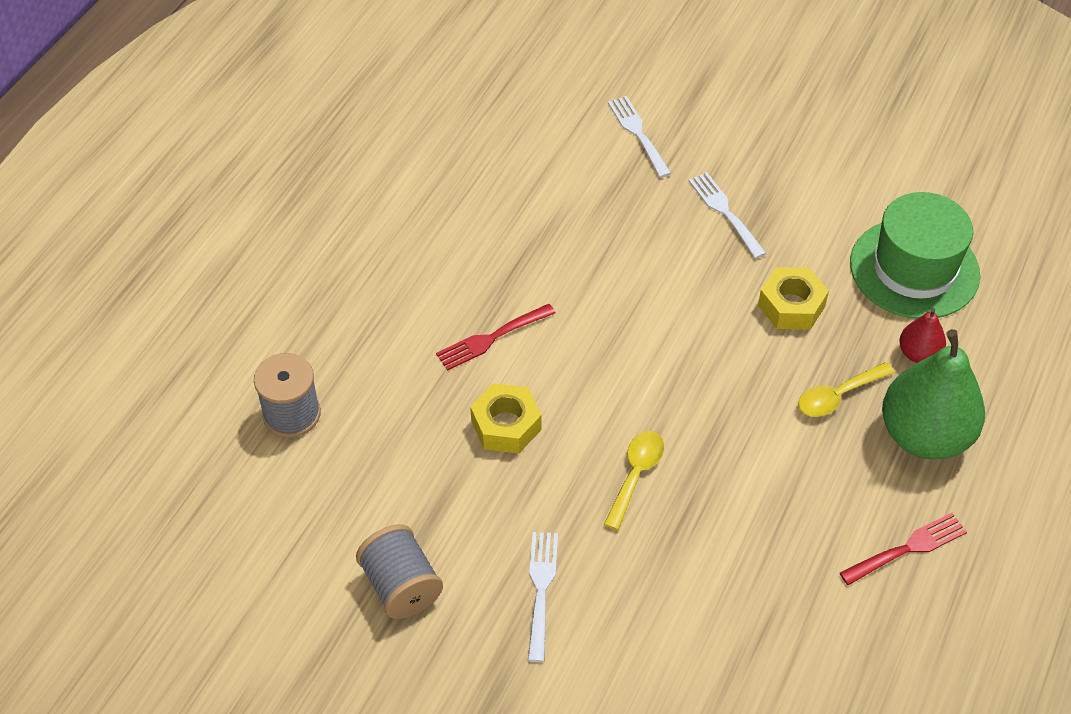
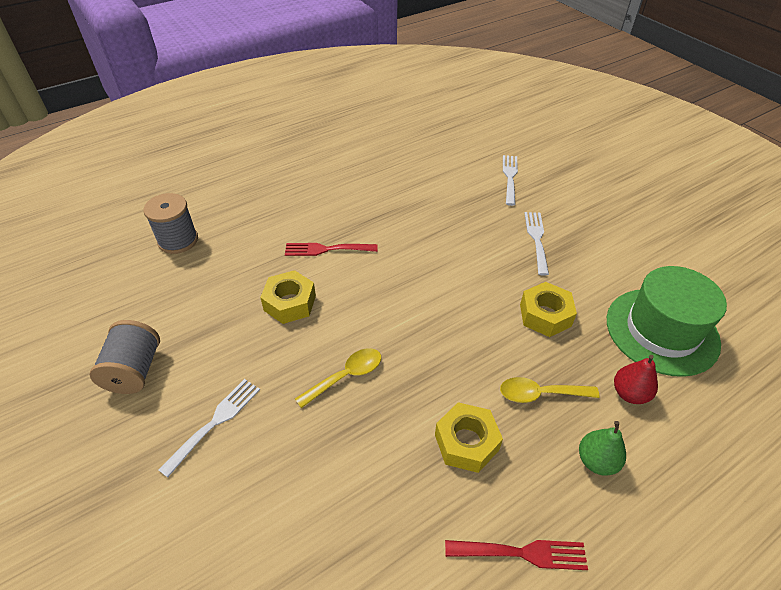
camera: 30 degrees right, 5 degrees down
green pear [882,329,985,460] -> green pear [579,421,626,476], size x0.48
none -> yellow nut [435,402,503,473]

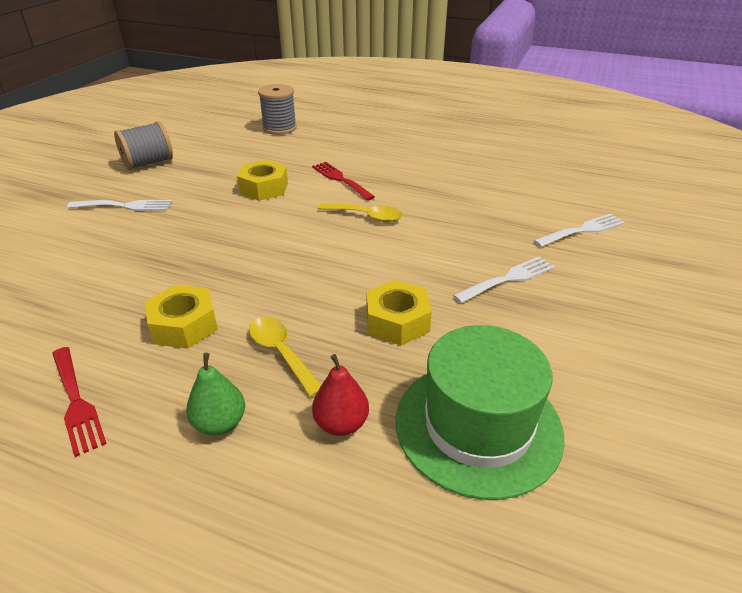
camera: 55 degrees right, 10 degrees down
yellow spoon [295,348,381,408] -> yellow spoon moved to [318,203,403,222]

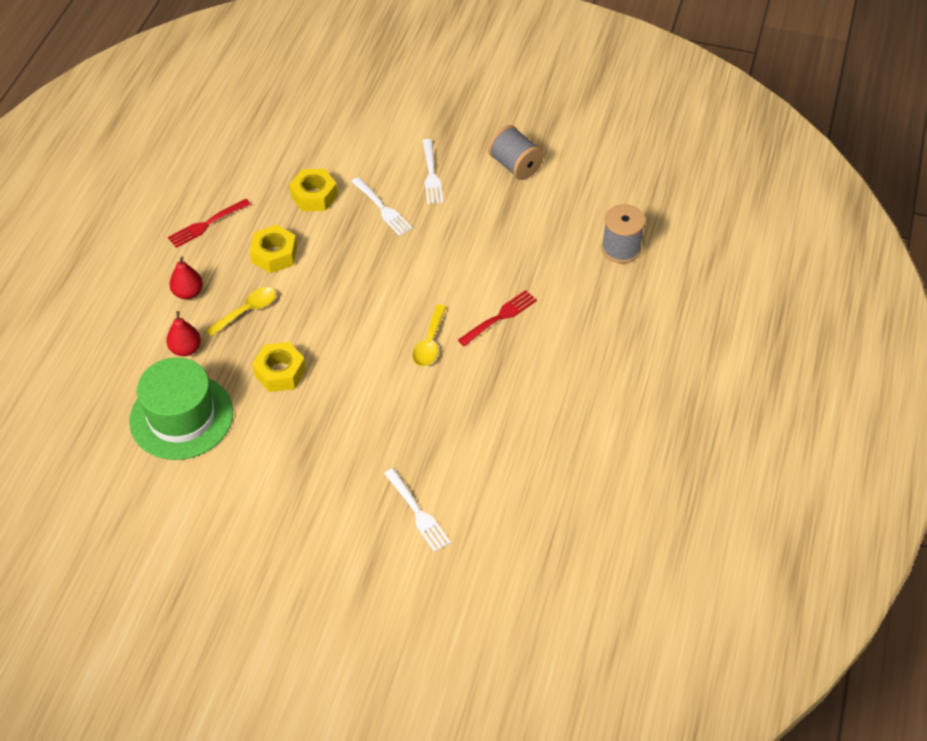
camera: 85 degrees right, 15 degrees up
green pear [186,353,245,436] -> red pear [169,257,203,299]
yellow nut [237,160,288,201] -> yellow nut moved to [289,169,338,211]
white fork [453,256,555,303] -> white fork moved to [351,177,413,236]

